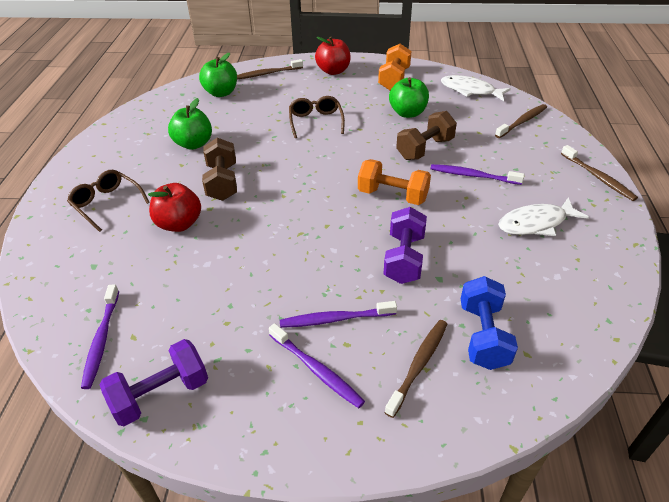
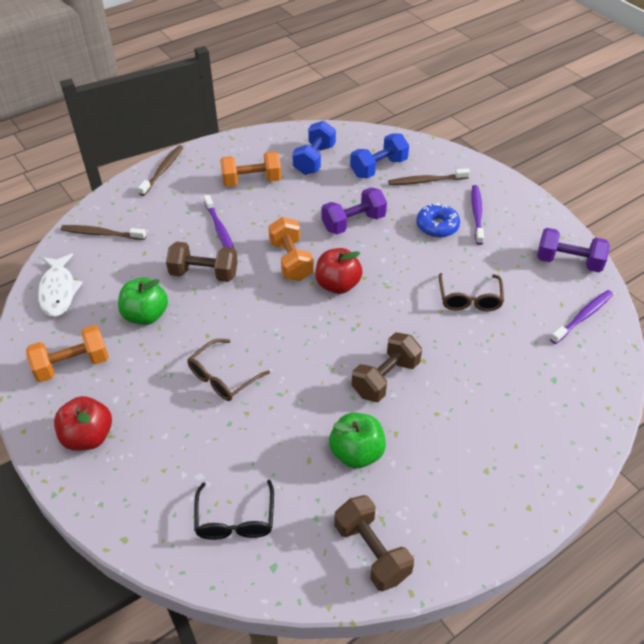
camera: 130 degrees left, 5 degrees up
brown glasses [67,170,150,232] -> brown glasses moved to [439,273,504,311]
red apple [148,183,201,232] -> red apple moved to [315,248,363,294]
green apple [199,53,237,97] -> black glasses [194,480,274,540]
brown toothbrush [237,59,303,79] -> none
purple toothbrush [280,301,397,328] -> blue donut [416,203,460,238]
white fish [498,197,589,236] -> orange dumbbell [220,151,281,187]
none -> blue dumbbell [292,121,336,175]
none -> brown dumbbell [334,495,414,591]

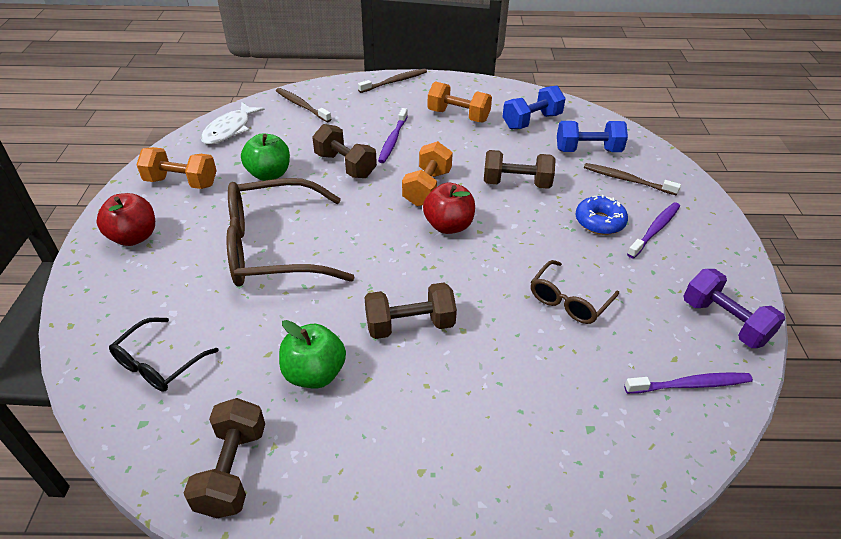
camera: 35 degrees right, 5 degrees down
brown glasses [187,339,270,401] -> brown glasses [227,178,355,287], size x1.94
purple dumbbell [322,188,387,234] -> brown dumbbell [484,150,556,189]

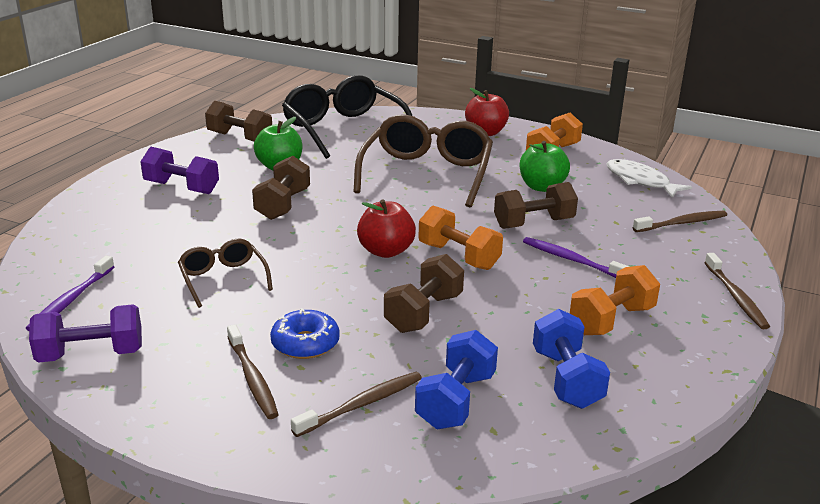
camera: 115 degrees right, 15 degrees down
black glasses [109,318,219,392] -> black glasses [282,75,412,159], size x1.94
purple toothbrush [627,202,680,259] -> brown toothbrush [227,324,279,419]
none -> purple dumbbell [140,147,219,194]

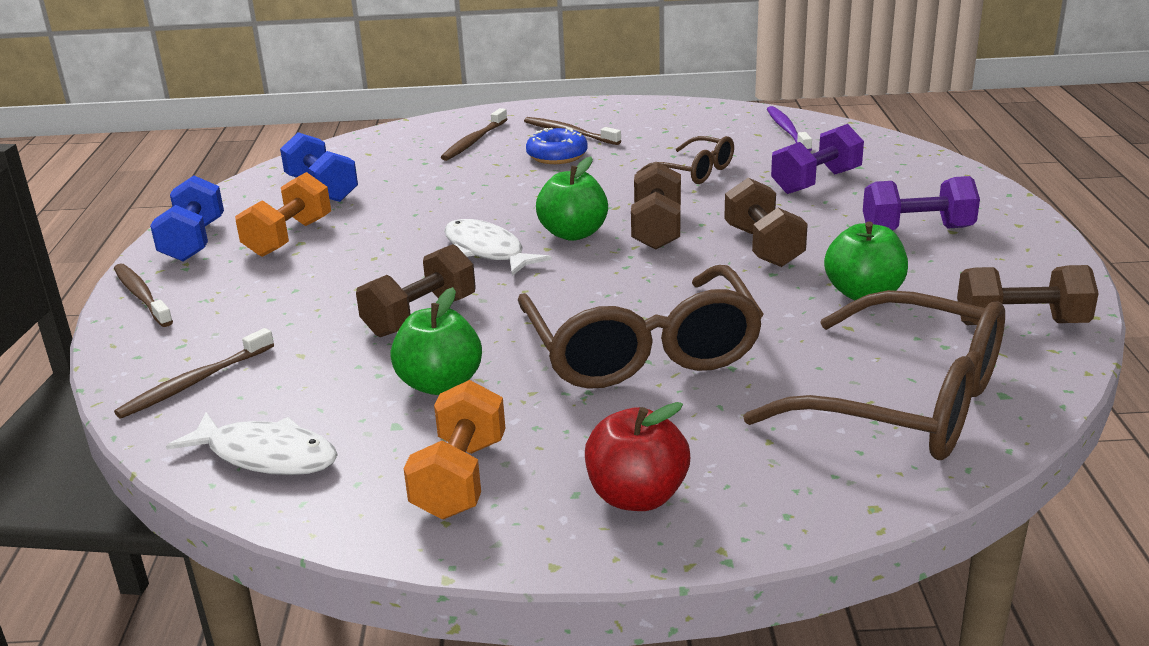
camera: 155 degrees right, 0 degrees up
purple dumbbell [29,304,142,363] -> purple dumbbell moved to [771,124,864,194]
black glasses [282,75,412,159] -> brown glasses [743,290,1005,460]
red apple [357,199,416,258] -> green apple [536,156,608,241]
brown dumbbell [384,254,464,333] -> brown dumbbell moved to [631,162,681,250]
blue dumbbell [415,330,498,429] -> blue dumbbell moved to [150,175,224,262]
orange dumbbell [419,206,503,270] -> white fish [444,219,552,276]
purple toothbrush [523,237,630,278] -> none

